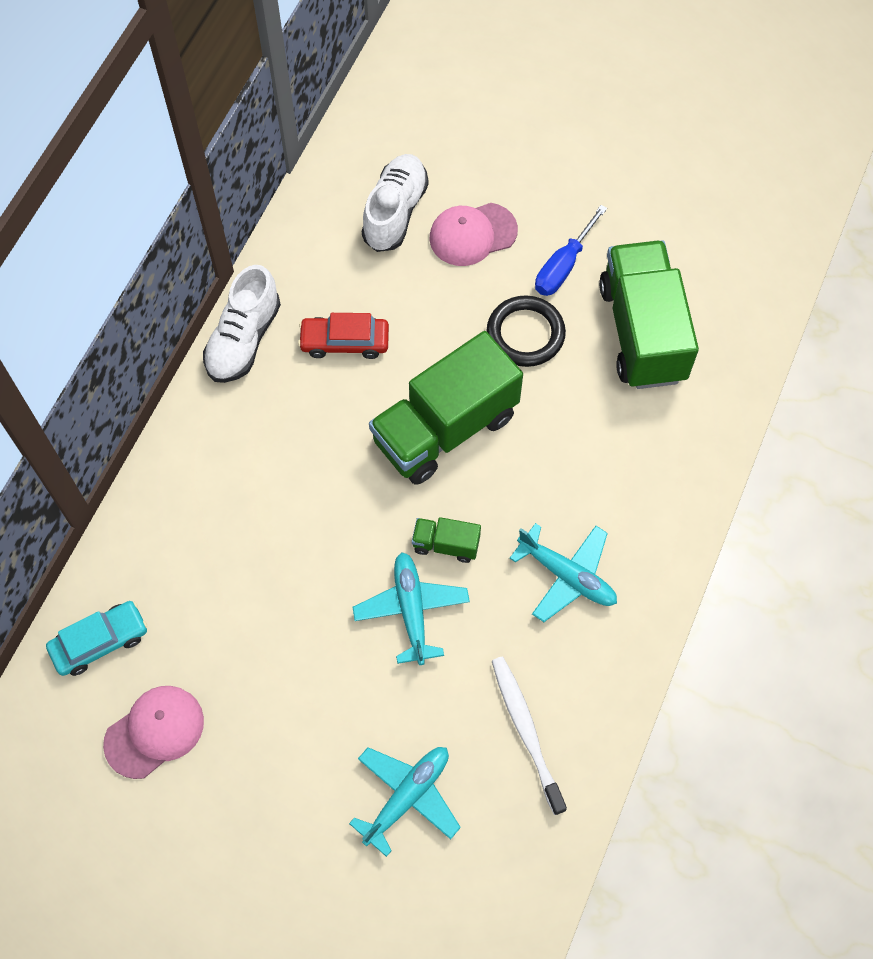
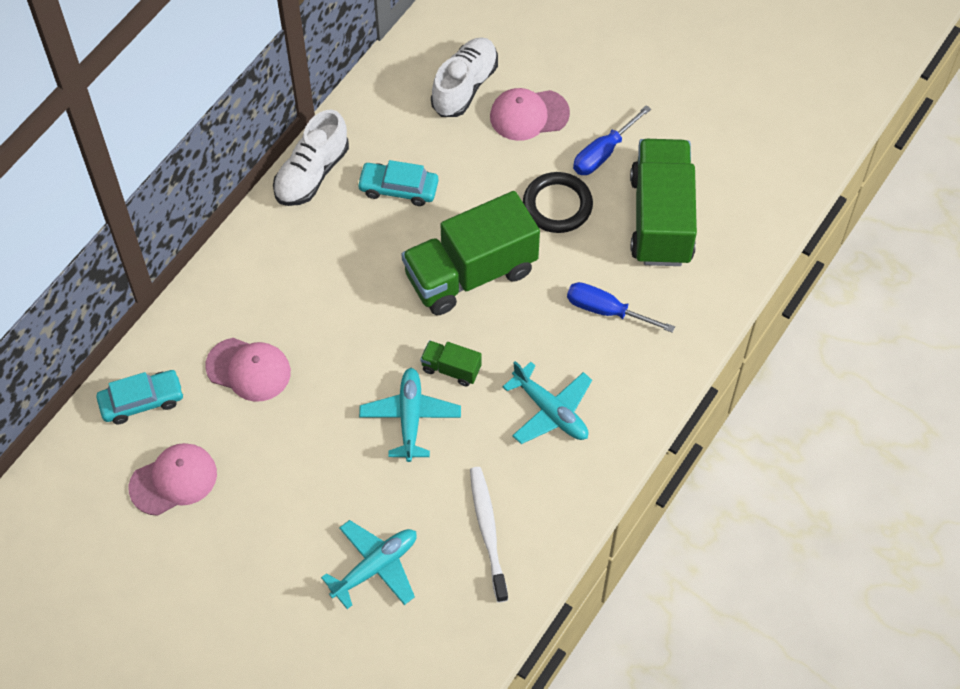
camera: 10 degrees right, 5 degrees down
red car [298,313,389,359] -> turquoise car [357,160,438,206]
none -> pink cap [205,338,291,402]
none -> blue screwdriver [567,282,675,333]

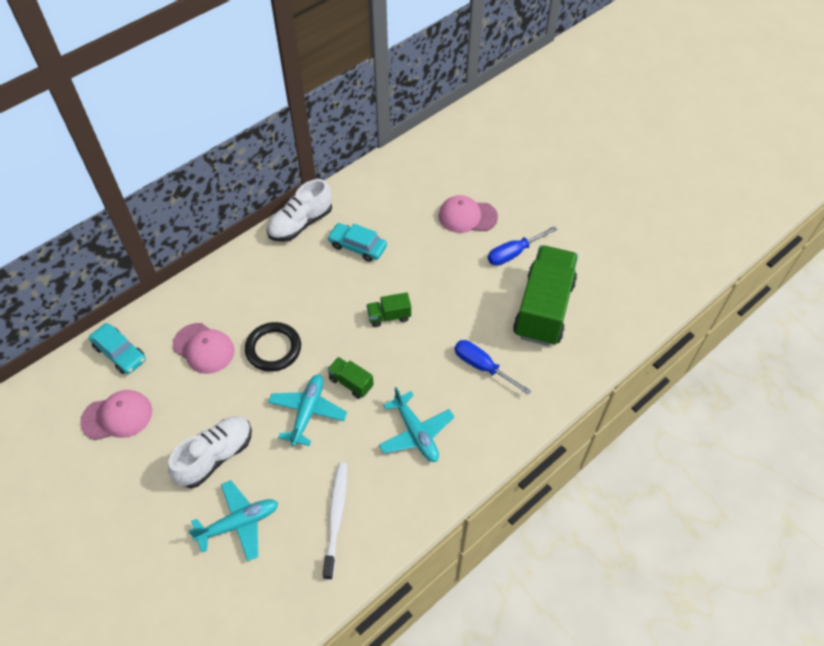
camera: 15 degrees right, 5 degrees down
turquoise car [96,370,184,424] -> turquoise car turned 45 degrees clockwise [89,323,146,374]
green truck [401,191,540,315] -> green truck [366,292,411,327], size x0.43
white shoe [431,37,498,117] -> white shoe moved to [168,416,252,488]
black ring [523,172,593,233] -> black ring moved to [245,322,301,372]

